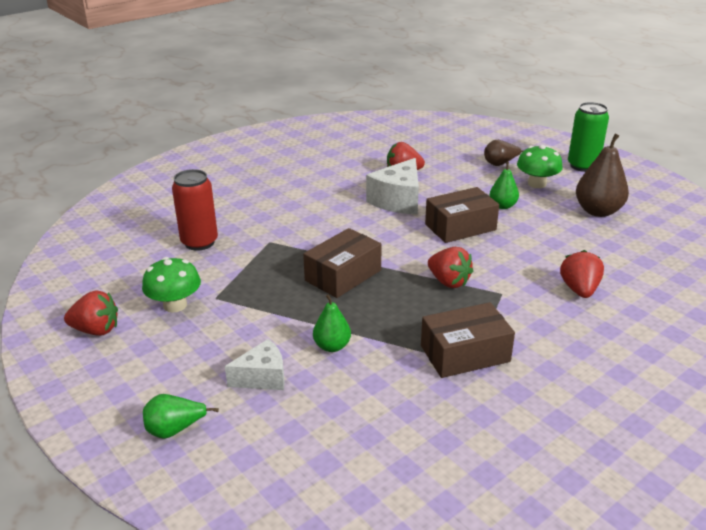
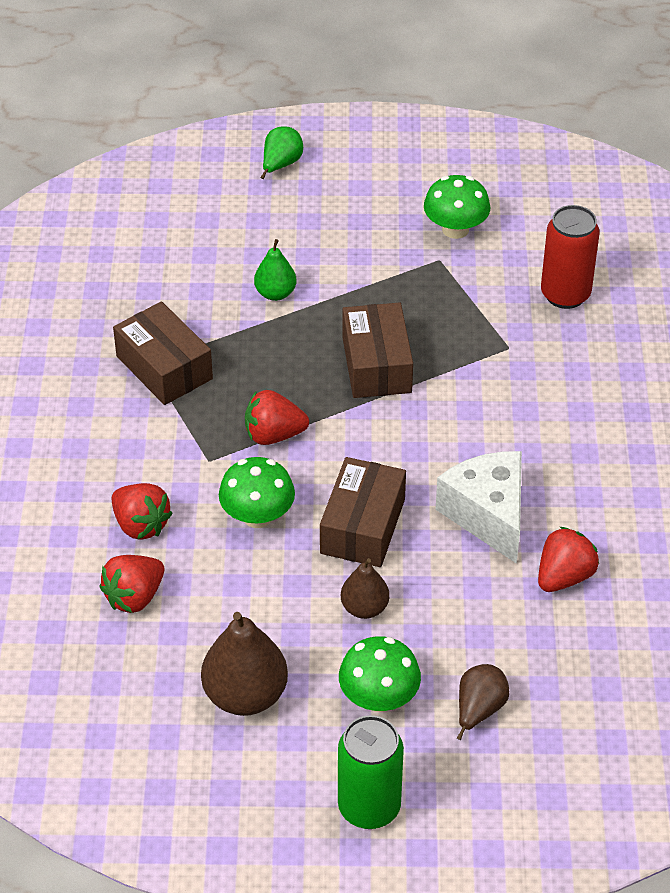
camera: 130 degrees right, 15 degrees up
red strawberry [64,290,118,336] -> red strawberry moved to [100,555,164,613]
white cheese [225,339,285,390] -> none
brown box [421,302,515,378] -> brown box turned 60 degrees counterclockwise [113,301,213,405]
green pear [489,162,519,209] -> brown pear [341,558,389,619]
none -> green mushroom [219,457,295,528]

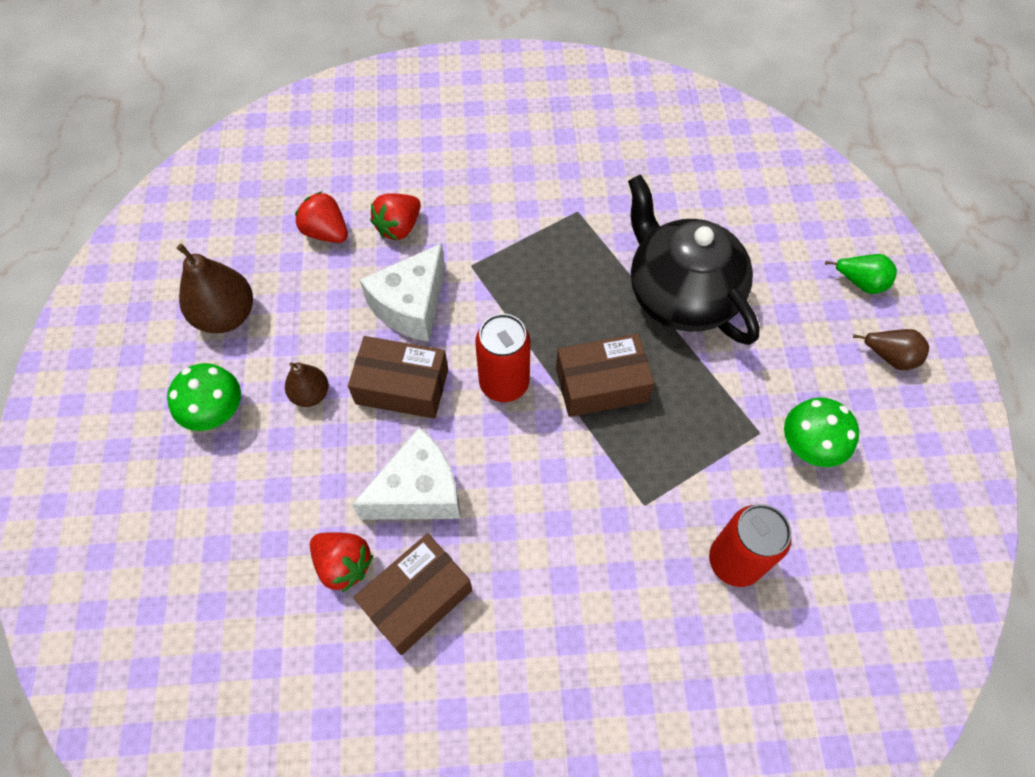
camera: 85 degrees right, 15 degrees up
brown box [113,301,213,405] -> brown box moved to [353,533,472,655]
green mushroom [219,457,295,528] -> white cheese [360,243,445,342]
red strawberry [245,390,309,445] -> none
green pear [254,239,296,301] -> black teapot [628,175,760,345]
green can [338,715,404,829] -> none
brown pear [457,664,509,740] -> brown pear moved to [853,329,929,370]
none -> red can [475,314,531,402]

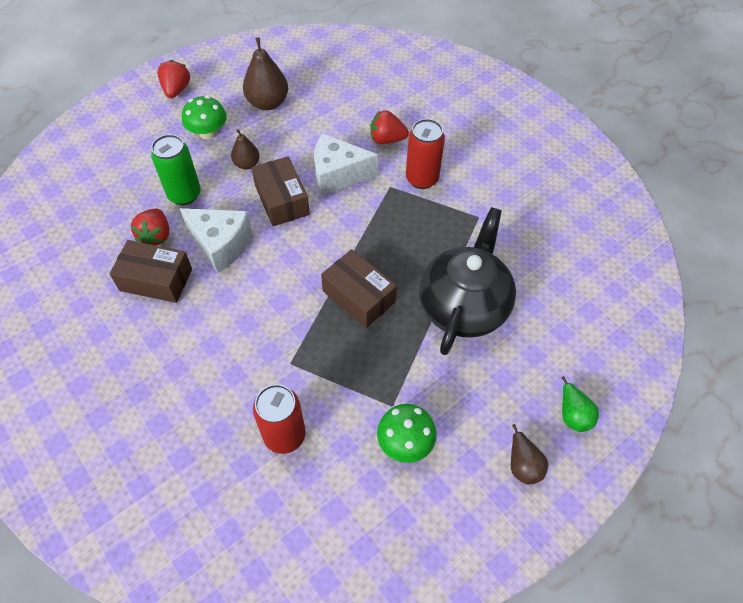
camera: 55 degrees right, 5 degrees down
red strawberry [295,191,348,243] -> red strawberry moved to [157,60,190,98]
red can [475,314,531,402] -> red can moved to [406,119,445,189]
none -> green can [151,134,201,205]

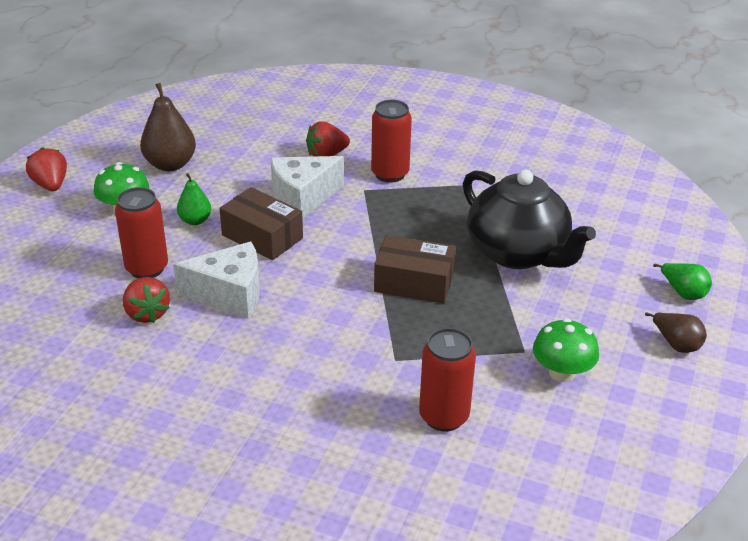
camera: 30 degrees left, 20 degrees down
brown box [110,240,192,303] -> none
green can [151,134,201,205] -> red can [115,187,168,278]
brown pear [231,129,260,170] -> green pear [177,173,211,225]
black teapot [419,207,516,355] -> black teapot turned 150 degrees clockwise [463,169,596,269]

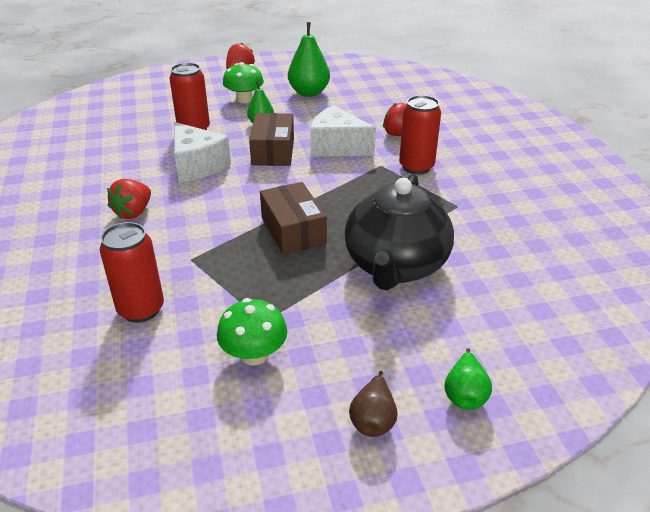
camera: 55 degrees right, 0 degrees up
red strawberry [123,277,170,323] -> red strawberry moved to [107,179,151,219]
brown pear [140,83,196,171] -> green pear [288,22,330,97]

